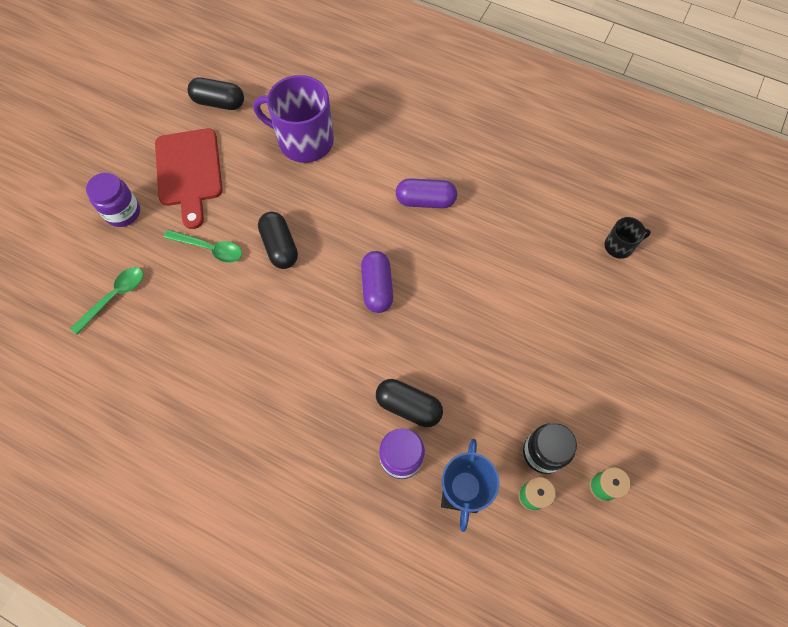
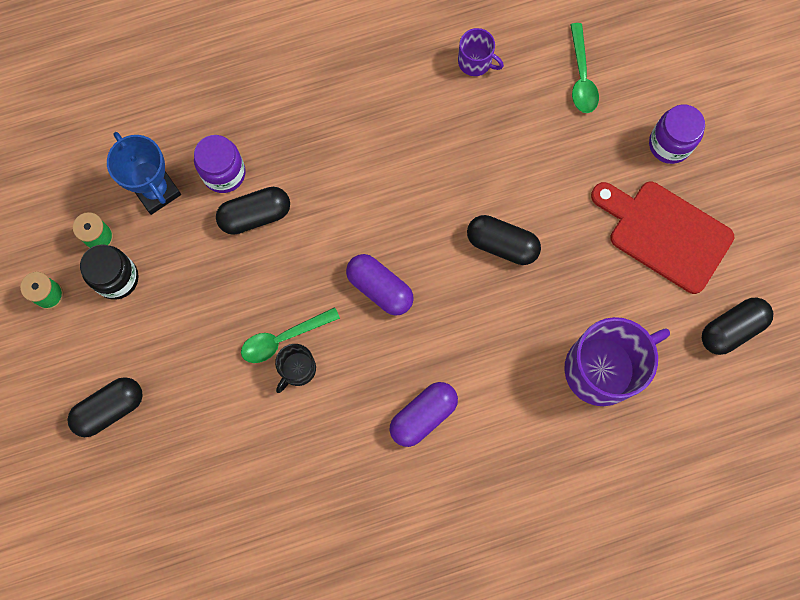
camera: 135 degrees right, 10 degrees up
green spoon [164,230,242,263] -> green spoon moved to [241,307,340,363]
black mug [605,217,651,259] -> black mug moved to [275,344,316,393]
none -> black capsule [67,377,143,437]
none -> purple mug [458,28,504,76]

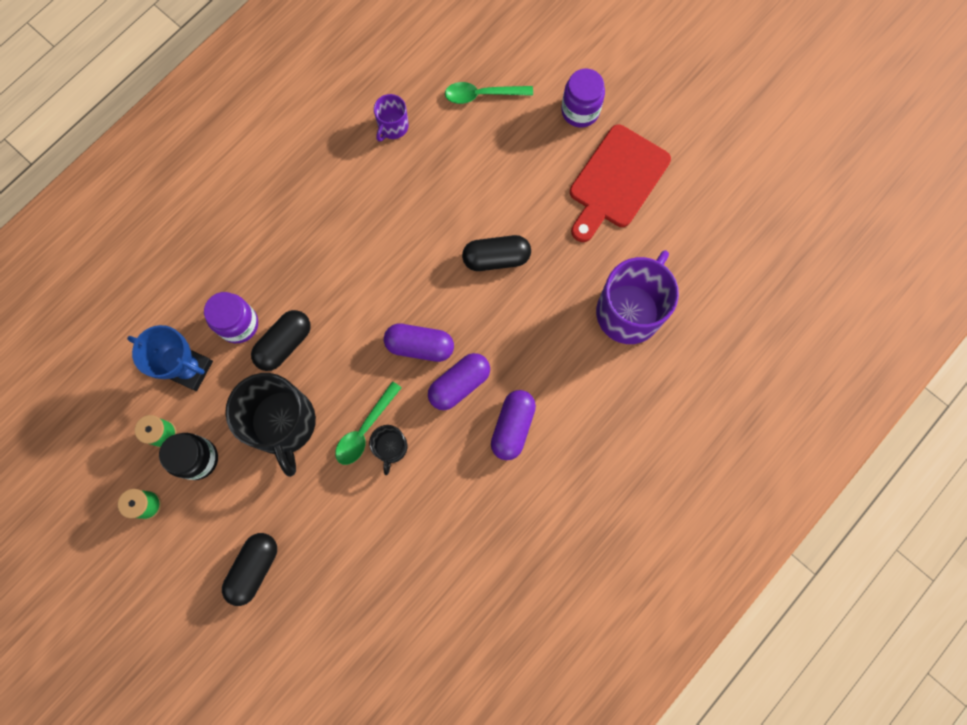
camera: 30 degrees left, 0 degrees up
purple mug [458,28,504,76] -> purple mug turned 120 degrees clockwise [374,94,409,142]
green spoon [570,23,599,113] -> green spoon turned 120 degrees clockwise [445,82,533,104]
red cutting board [591,182,734,294] -> red cutting board turned 60 degrees counterclockwise [570,125,671,242]
black capsule [702,297,774,355] -> none
none -> black mug [225,373,316,477]
none -> purple capsule [428,353,490,410]

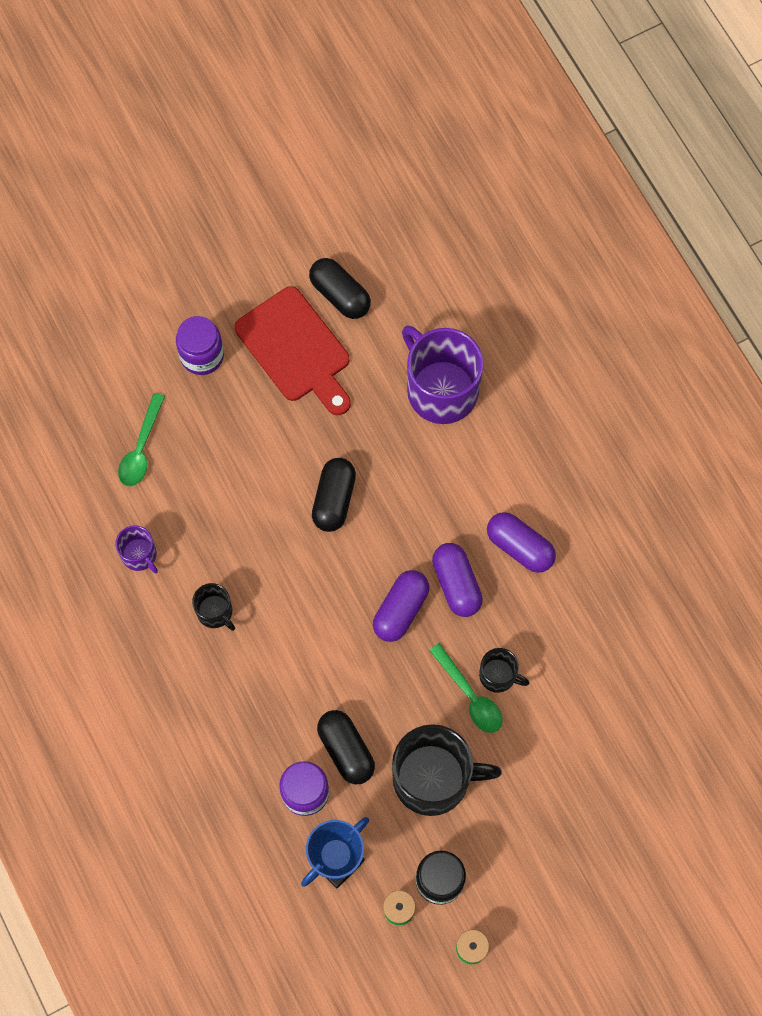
camera: 70 degrees left, 5 degrees down
black capsule [222,533,277,606] -> black capsule moved to [309,258,371,319]
none -> black mug [192,583,235,631]

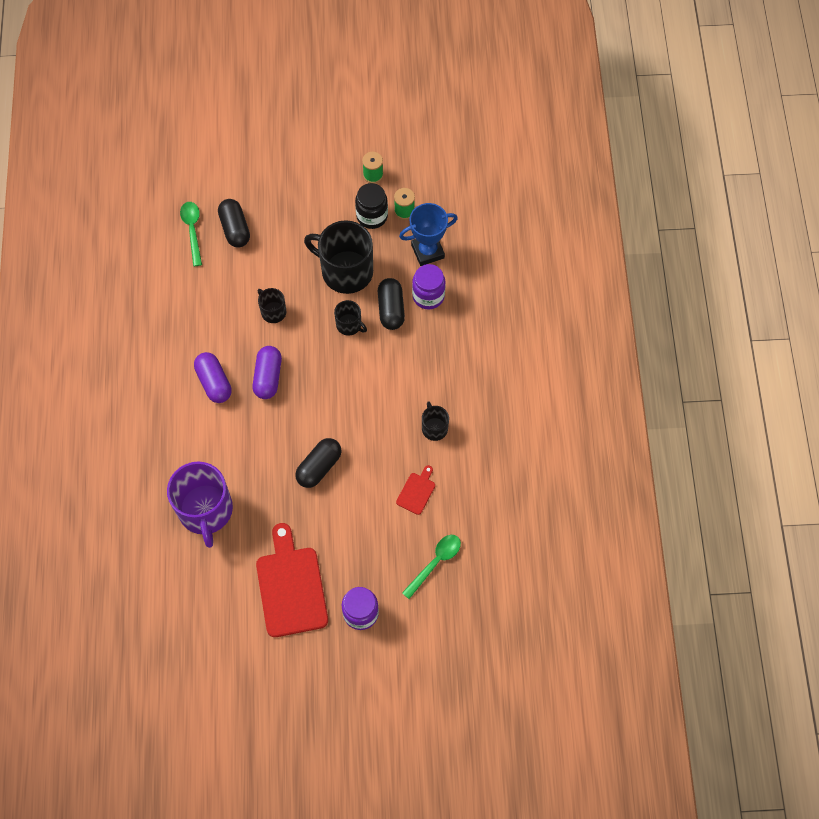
camera: 155 degrees left, 5 degrees down
purple mug [115,525,158,573] -> none
black capsule [309,258,371,319] -> black capsule moved to [218,199,250,248]
purple capsule [373,570,429,642] -> none
green spoon [429,643,502,733] -> green spoon moved to [180,202,202,266]
none -> black mug [334,300,367,336]
none -> red cutting board [396,465,435,515]

